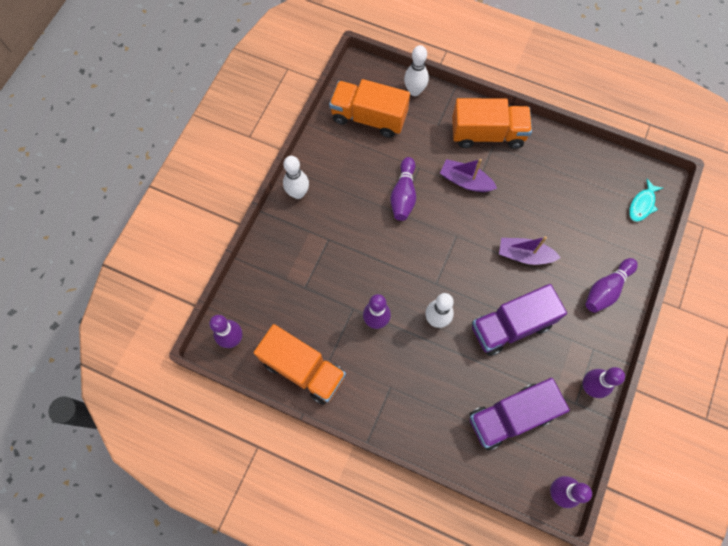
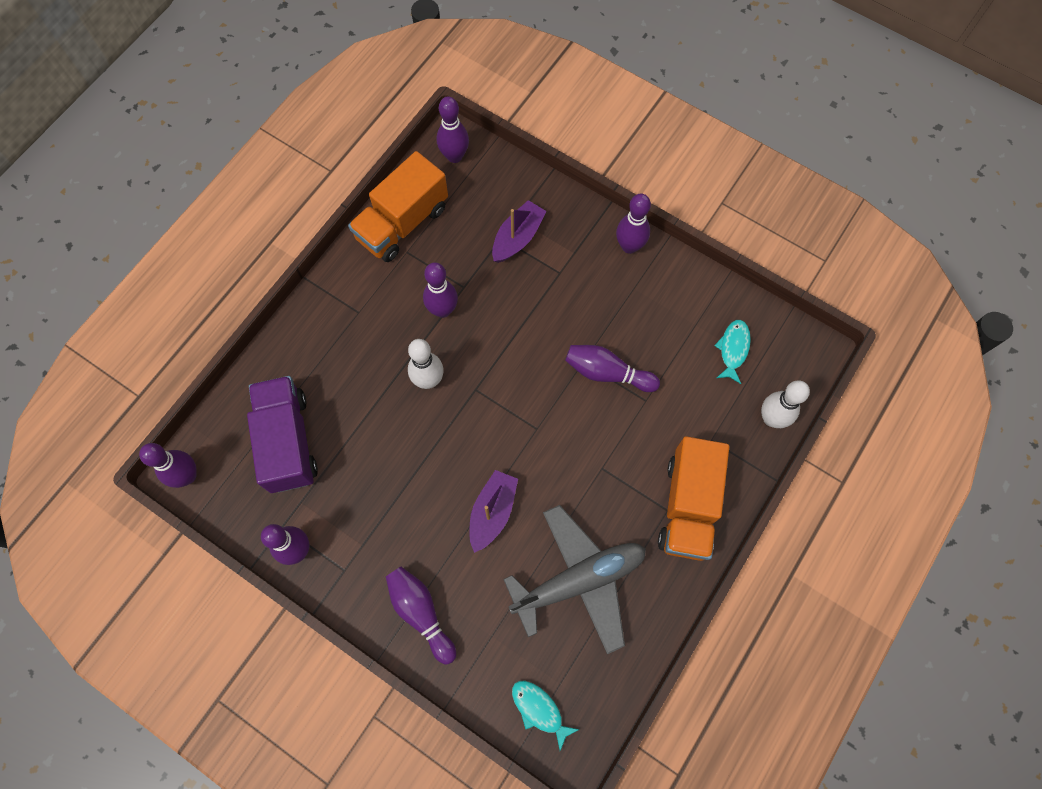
camera: 100 degrees right, 0 degrees up
white bowling pin [283,156,309,199] -> purple bowling pin [616,193,651,254]
orange truck [329,79,410,138] -> turquoise fish [714,320,751,384]
purple boat [440,159,497,192] -> purple boat moved to [492,200,547,263]
purple truck [472,284,567,356] -> none
none -> grey plane [503,505,646,654]

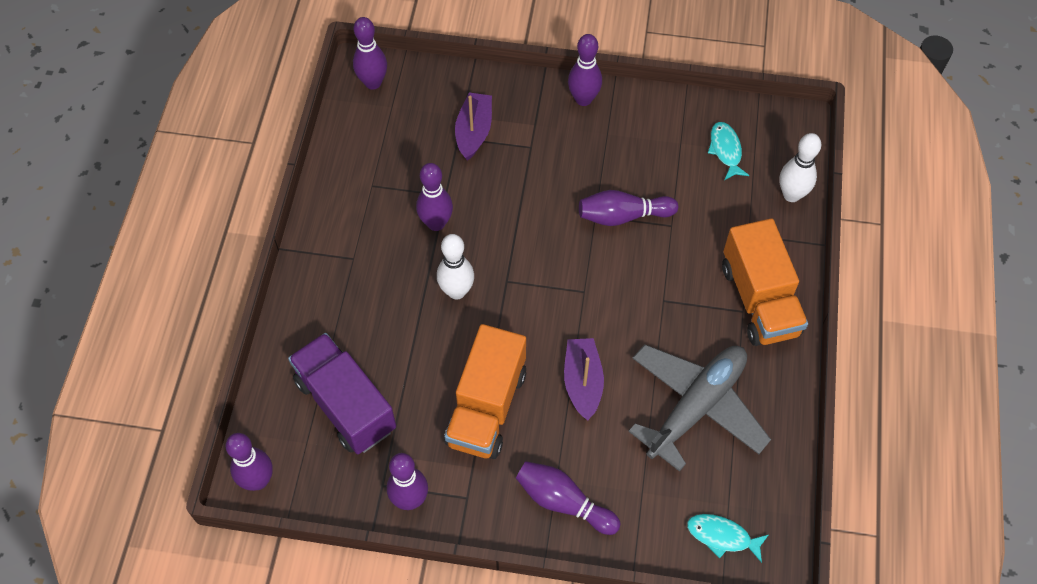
camera: 25 degrees left, 10 degrees down
orange truck [348,151,448,262] -> orange truck moved to [444,324,526,459]

